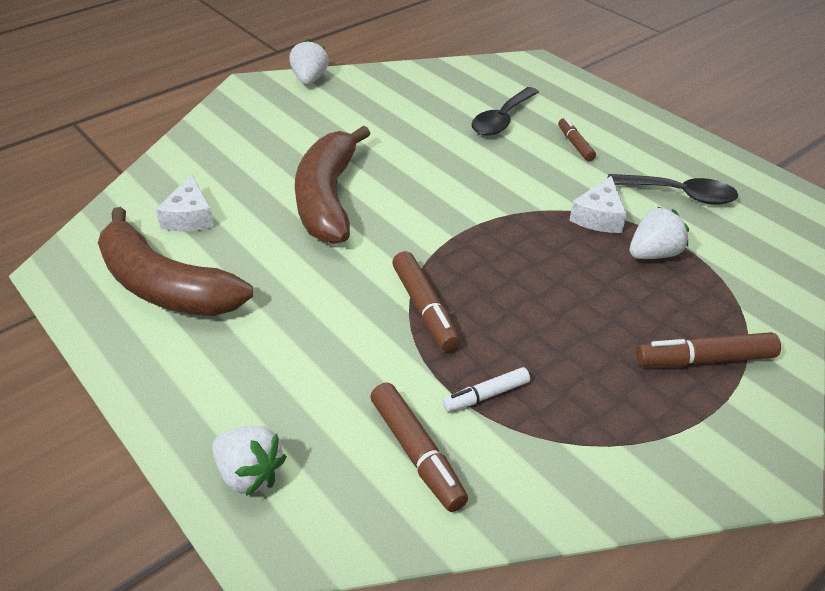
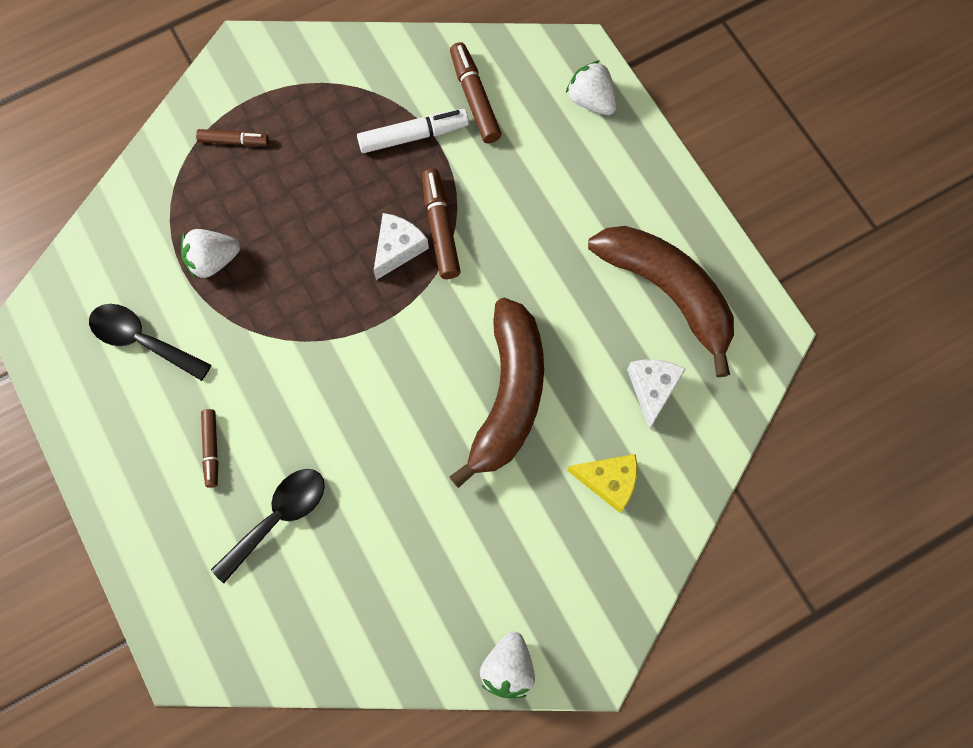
camera: 170 degrees left, 30 degrees up
white marker [443,367,530,412] -> white marker [357,109,469,153], size x1.58
white cheese [569,176,627,233] -> white cheese moved to [374,213,429,280]
brown marker [636,332,781,367] -> brown marker [196,129,269,146], size x0.63
none -> yellow cheese [567,454,637,513]

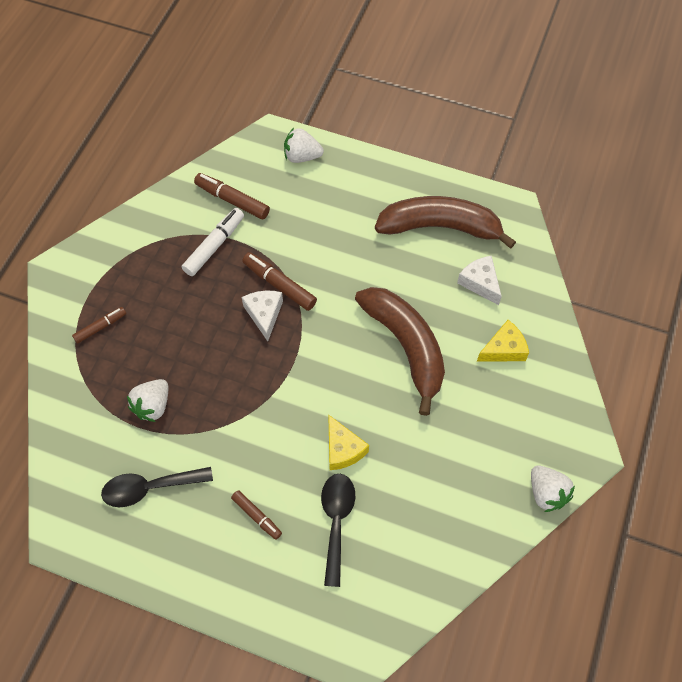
camera: 40 degrees left, 10 degrees down
none -> yellow cheese [328,414,369,470]

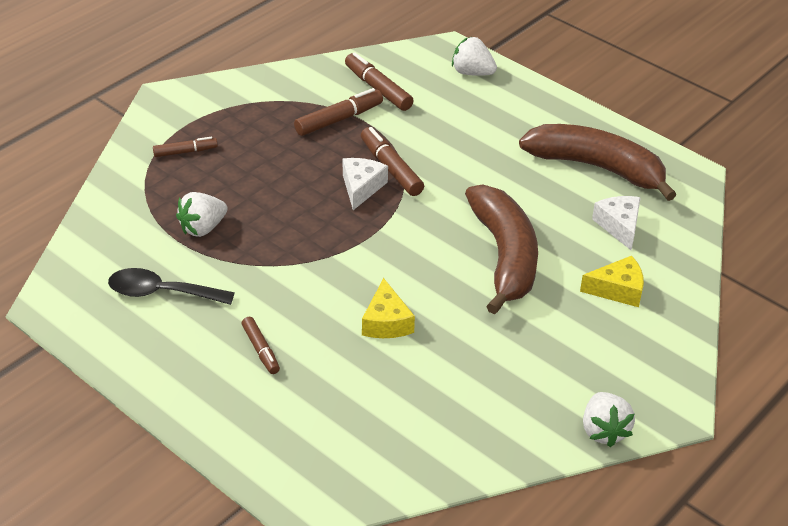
camera: 20 degrees right, 20 degrees down
white marker [181,208,244,276] -> brown marker [294,88,383,136]
black spoon [321,474,355,587] -> none

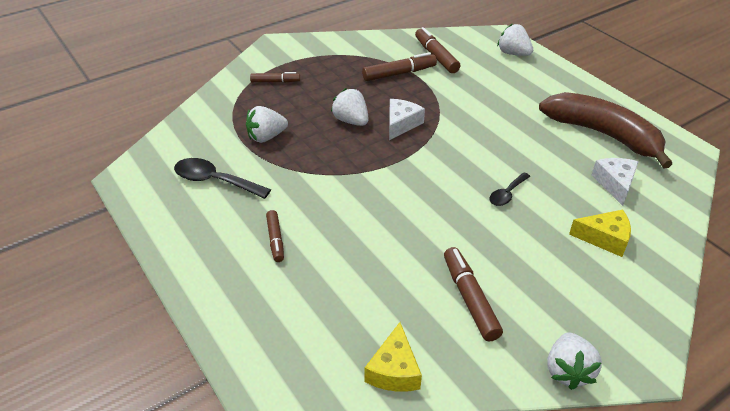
camera: 15 degrees right, 0 degrees up
brown marker [361,127,424,196] -> brown marker moved to [444,247,503,341]
yellow cheese [362,278,415,338] -> yellow cheese moved to [365,322,422,392]
brown banana [465,184,538,314] -> black spoon [489,173,530,206]
none -> white strawberry [331,88,369,126]

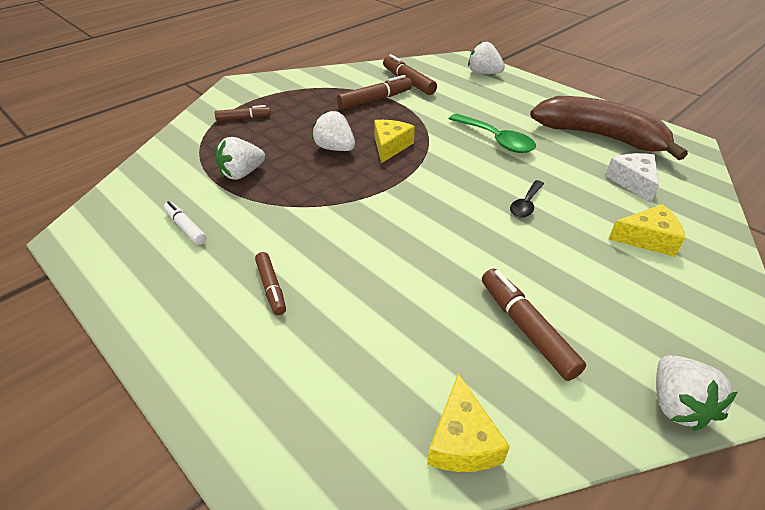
camera: 10 degrees left, 0 degrees up
black spoon [174,158,271,199] -> white marker [164,201,207,245]
white cheese [389,99,425,140] -> yellow cheese [374,120,415,163]
none -> green spoon [449,114,536,153]

